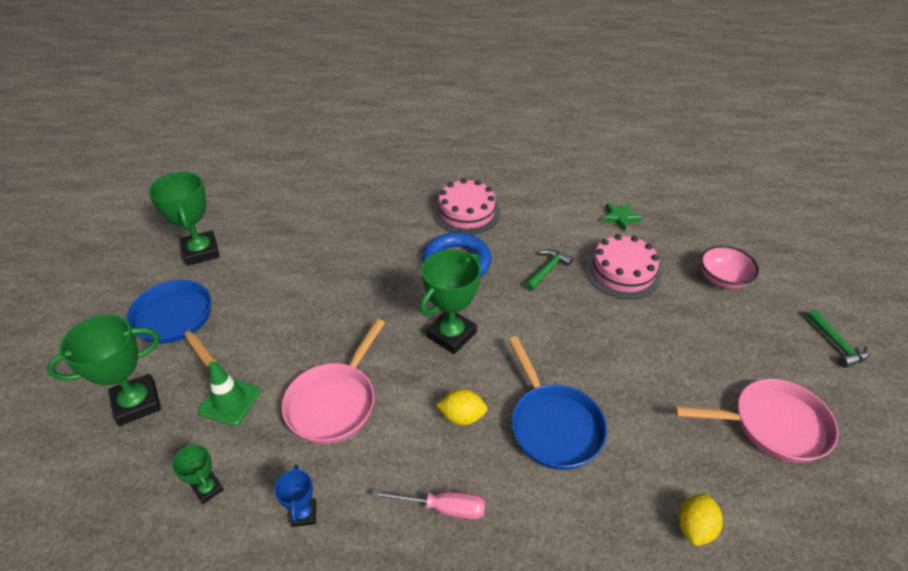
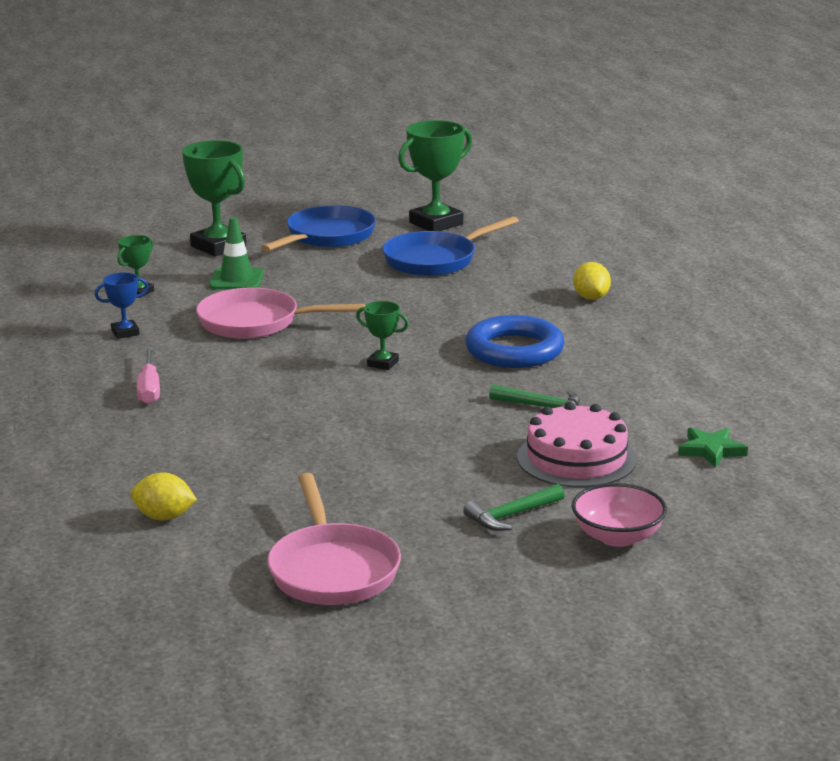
camera: 75 degrees right, 20 degrees down
green trophy [420,249,481,354] -> green trophy [356,301,409,370], size x0.51
pink cake [433,178,500,235] -> none
yellow lemon [437,389,488,425] -> yellow lemon moved to [573,262,611,300]
blue pan [508,336,607,470] -> blue pan moved to [382,216,519,276]
green hammer [807,309,870,368] -> green hammer moved to [463,484,565,531]

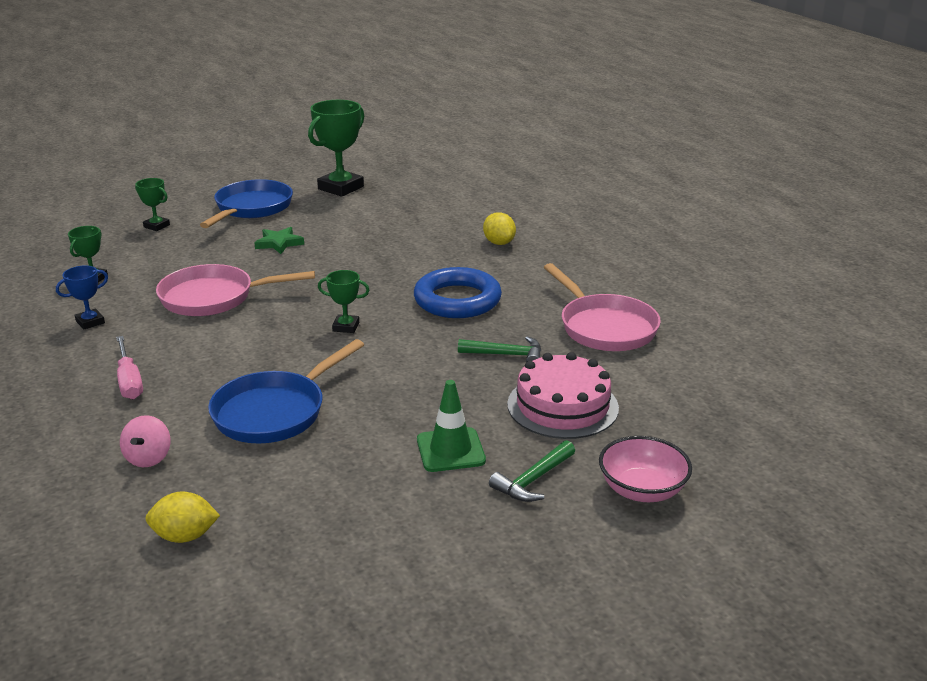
camera: 15 degrees left, 5 degrees up
green trophy [182,140,246,256] -> green trophy [135,178,170,231], size x0.51
green traffic cone [209,217,264,290] -> green traffic cone moved to [417,380,486,472]
pink pan [267,473,401,605] -> pink pan moved to [544,263,661,351]
blue pan [382,216,519,276] -> blue pan moved to [208,339,364,443]
green star [678,427,748,468] -> green star moved to [254,227,304,254]
none -> pink spinning top [120,415,171,467]

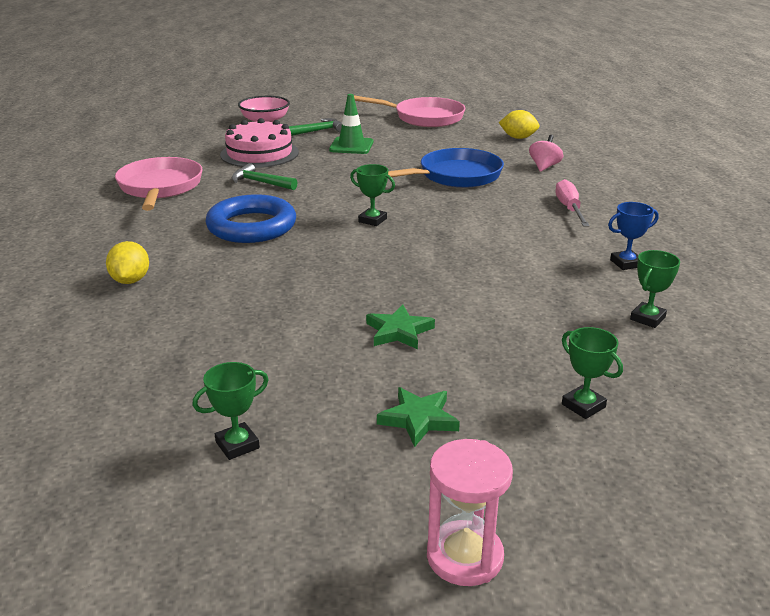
camera: 160 degrees left, 0 degrees up
pink pan [156,264,315,316] -> pink pan moved to [354,95,465,127]
blue pan [200,179,293,228] -> green star [377,387,460,447]
green trophy [308,100,364,197] -> green trophy [192,362,269,460], size x0.51
none -> pink hourglass [427,439,513,586]

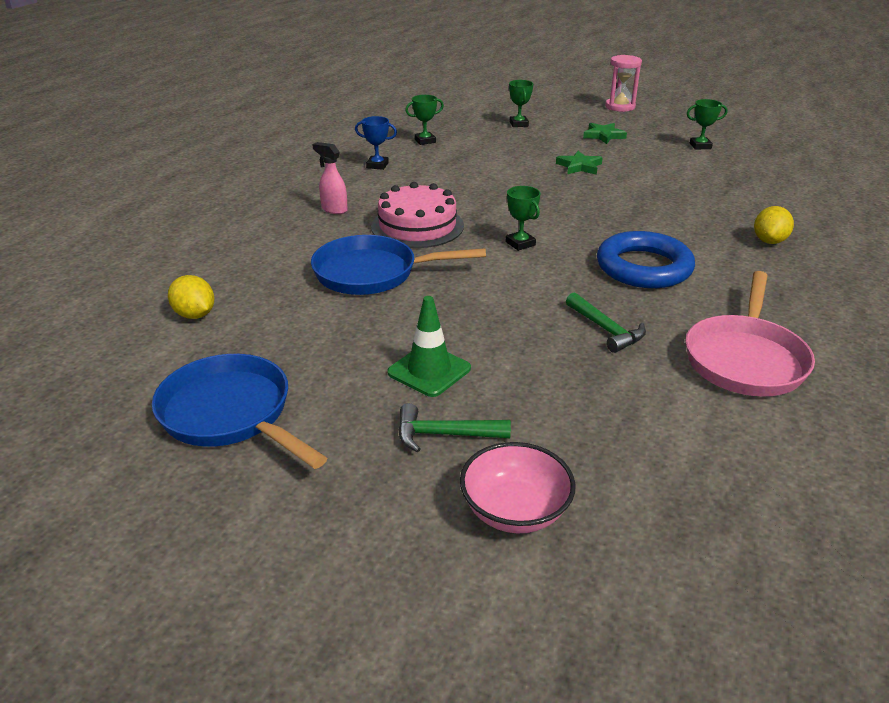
camera: 150 degrees left, 5 degrees up
pink cake [220,118,299,168] -> pink cake moved to [371,182,464,248]
pink pan [354,95,465,127] -> blue pan [152,354,327,469]
pink spinning top [529,135,563,172] -> none
pink screwdriver [555,179,590,227] -> pink spray bottle [312,142,348,214]

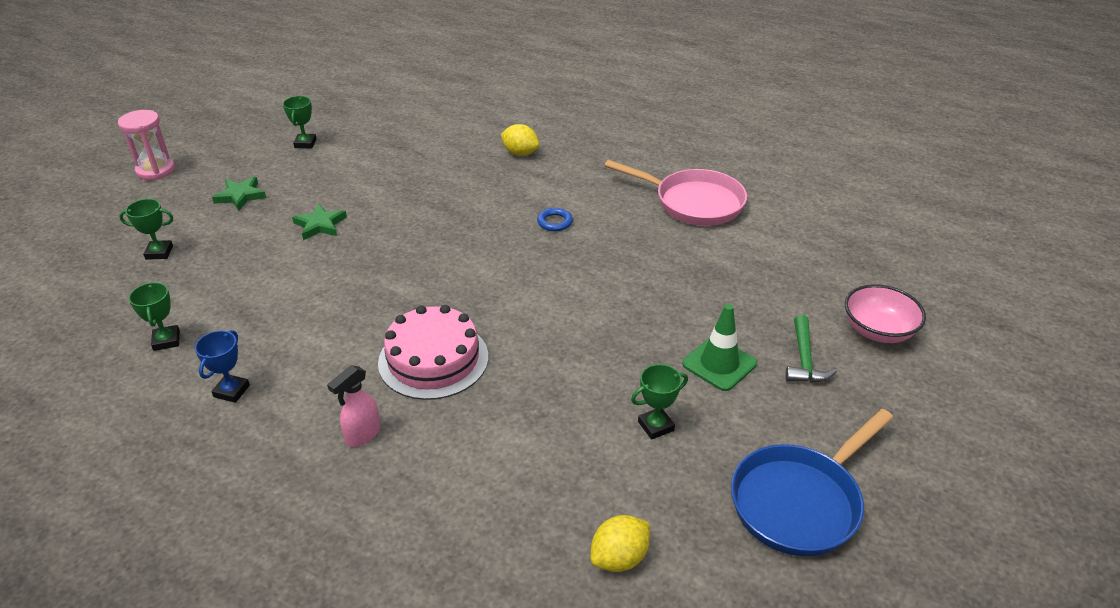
camera: 85 degrees left, 5 degrees up
blue pan [311,235,486,295] -> none
green trophy [506,186,541,251] -> green trophy moved to [631,364,688,440]
green hammer [566,292,646,353] -> none
blue ring [597,231,695,288] -> blue ring [537,208,573,231], size x0.42

